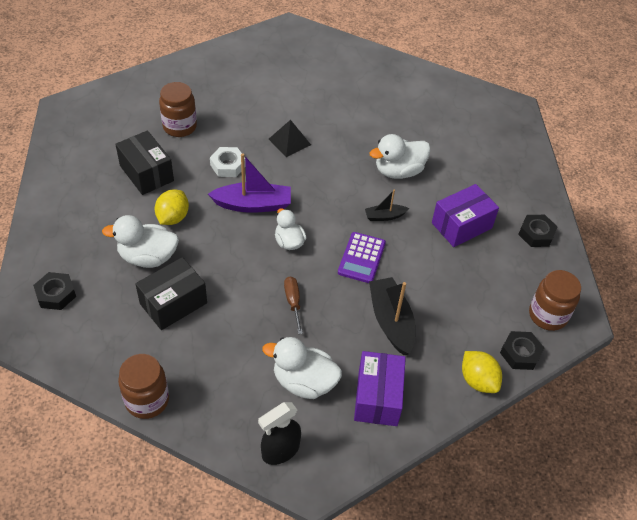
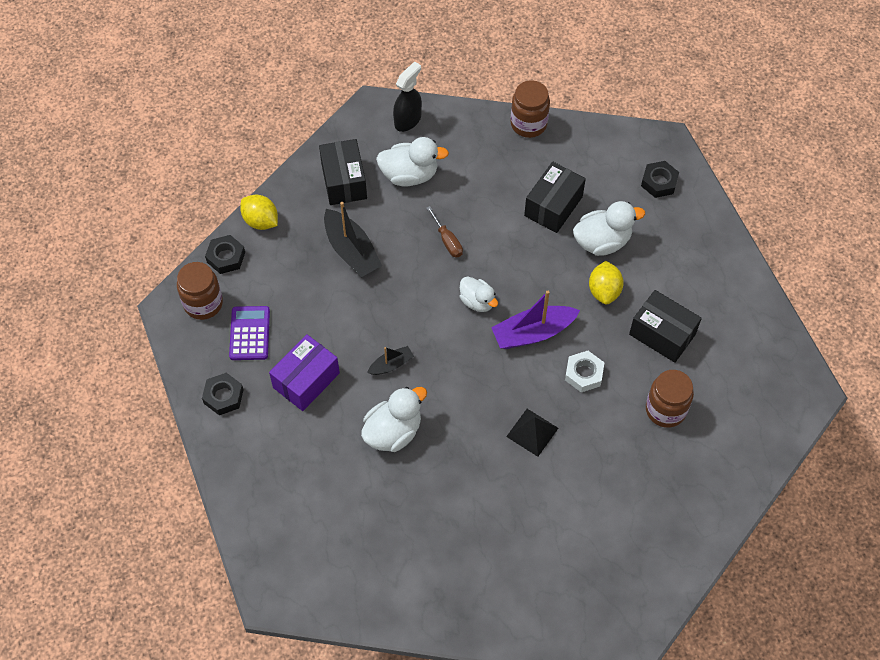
camera: 165 degrees right, 10 degrees up
purple calculator [338,232,386,283] -> purple calculator moved to [229,306,270,360]
purple box [354,351,406,426] -> black box [319,139,367,205]

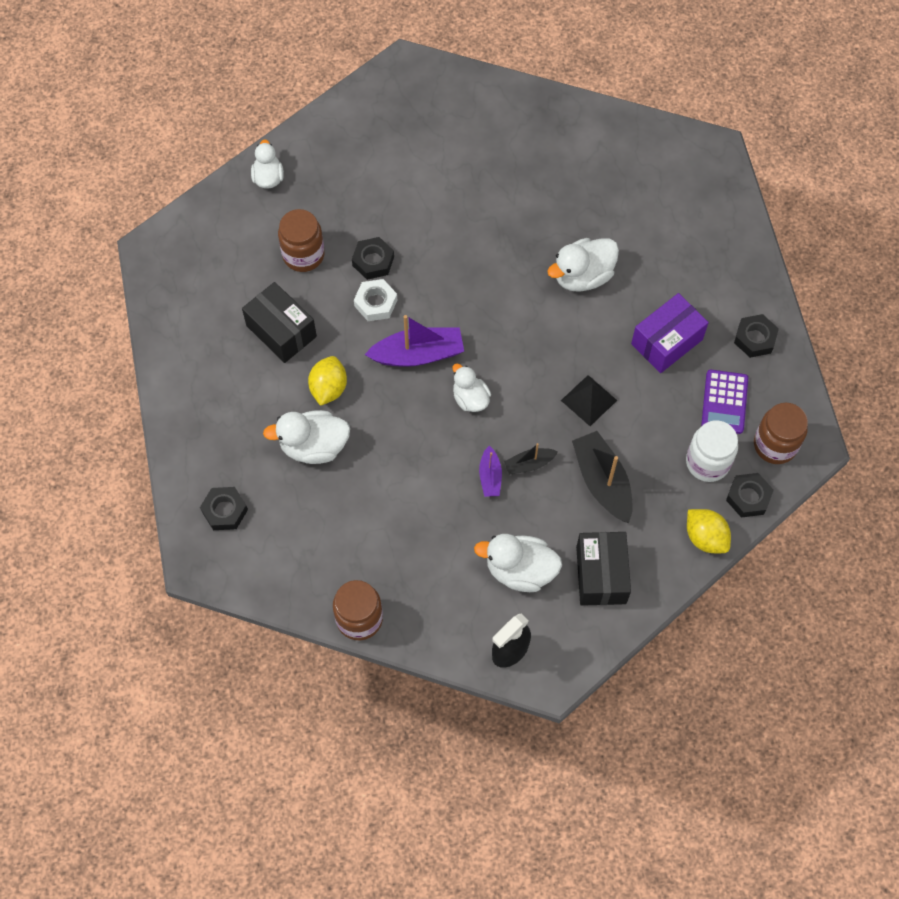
camera: 170 degrees left, 5 degrees up
black boat [367,346,414,375] -> black boat moved to [504,443,558,475]
brown screwdriver [426,206,463,258] -> purple boat [479,446,502,497]
black pyramid [506,409,558,457] -> black pyramid moved to [561,375,617,426]
black box [524,162,586,233] -> none
none -> white duck [251,139,284,189]
none -> black nut [352,237,394,280]
none -> white jar [686,420,738,482]

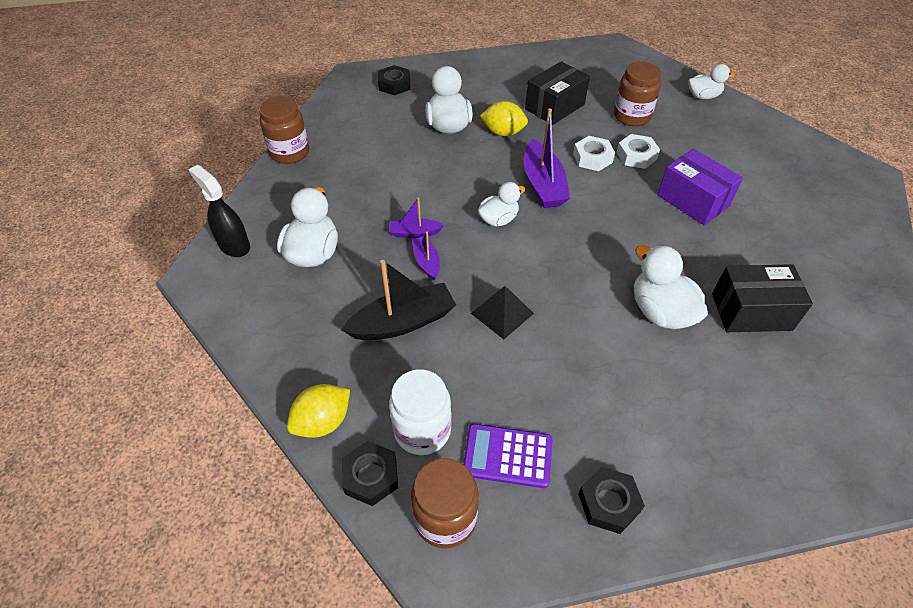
camera: 90 degrees right, 15 degrees down
black nut [352,237,394,280] -> white nut [616,134,660,169]
black boat [504,443,558,475] -> purple boat [412,232,440,280]
black box [576,532,631,606] -> black box moved to [712,264,813,332]
purple box [631,293,709,373] -> purple box moved to [657,149,743,225]

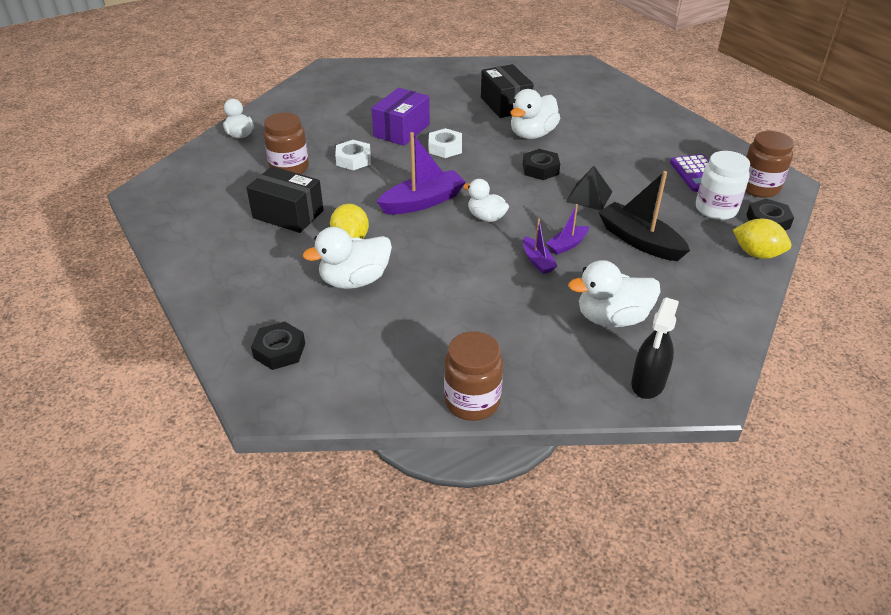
camera: 110 degrees left, 10 degrees down
white nut [573,136,615,171] -> white nut moved to [428,128,462,158]
black nut [578,467,645,534] -> black nut moved to [523,149,560,180]

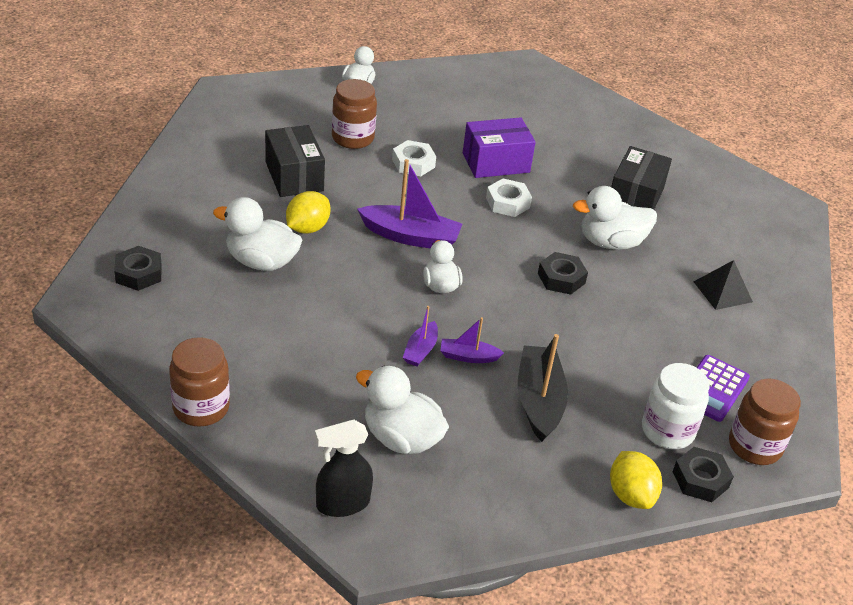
camera: 40 degrees right, 0 degrees up
black pyramid [566,166,612,211] -> black pyramid moved to [694,260,753,310]

